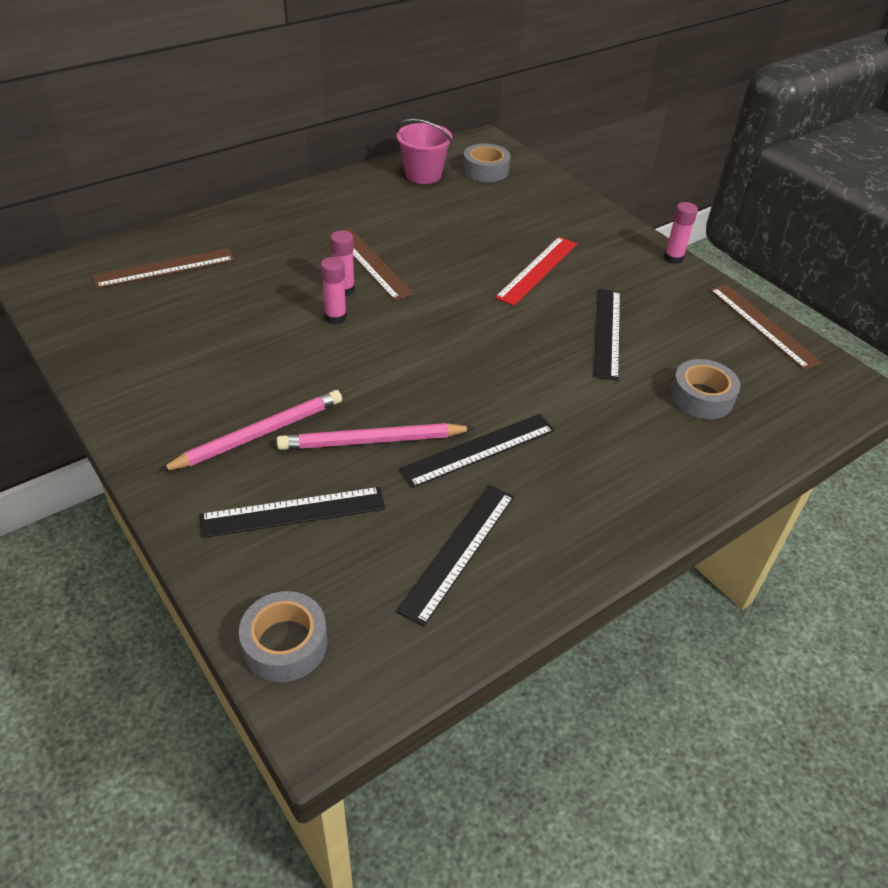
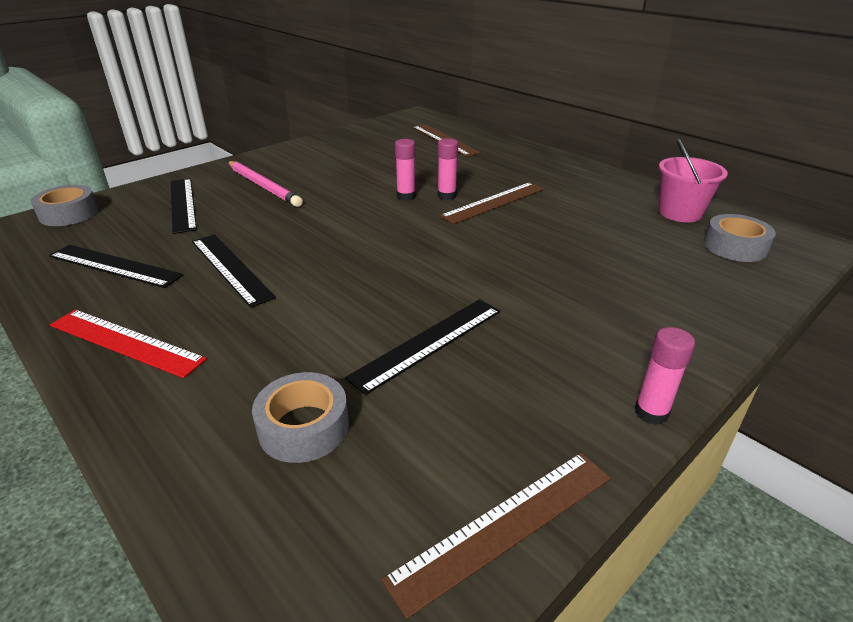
camera: 85 degrees right, 10 degrees down
pink pencil [277,423,474,450] -> none
red ruler [495,237,577,306] -> red ruler moved to [50,310,207,378]
black ruler [593,289,620,381] -> black ruler turned 45 degrees counterclockwise [345,299,500,395]

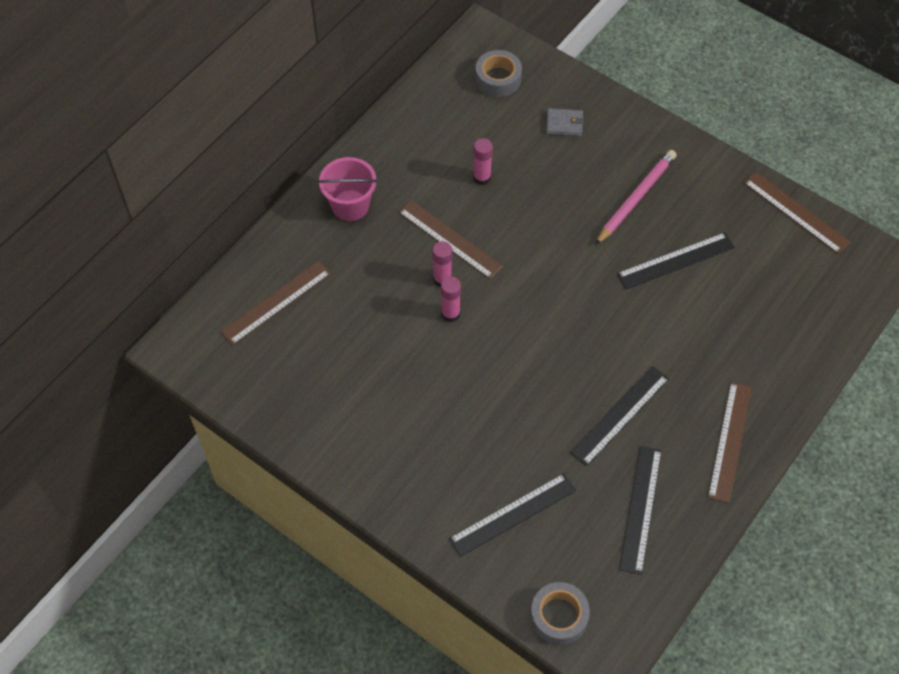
camera: 100 degrees left, 25 degrees up
red ruler [50,310,207,378] -> brown ruler [708,382,752,503]
pink pencil [228,161,303,207] -> pink pencil moved to [595,150,677,245]
grey tape [252,372,349,463] -> none
black ruler [345,299,500,395] -> black ruler turned 60 degrees counterclockwise [617,232,735,289]
pink glue stick [635,327,695,425] -> pink glue stick moved to [473,138,493,185]
pink bucket [659,138,728,222] -> pink bucket moved to [318,157,378,221]
none -> grey wallet [546,108,584,136]

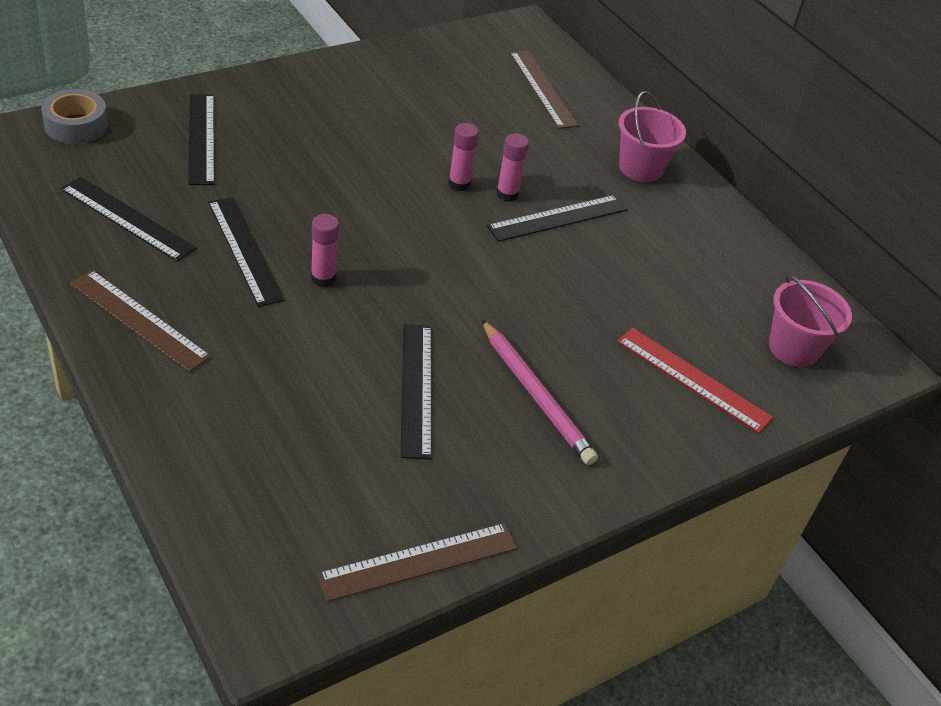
camera: 105 degrees right, 15 degrees down
brown ruler [398,200,503,279] -> black ruler [487,195,628,242]
pink glue stick [473,138,493,185] -> pink glue stick moved to [311,214,339,287]
grey tape [475,50,522,97] -> pink bucket [769,274,852,367]
grey wallet [546,108,584,136] -> red ruler [617,327,773,433]

